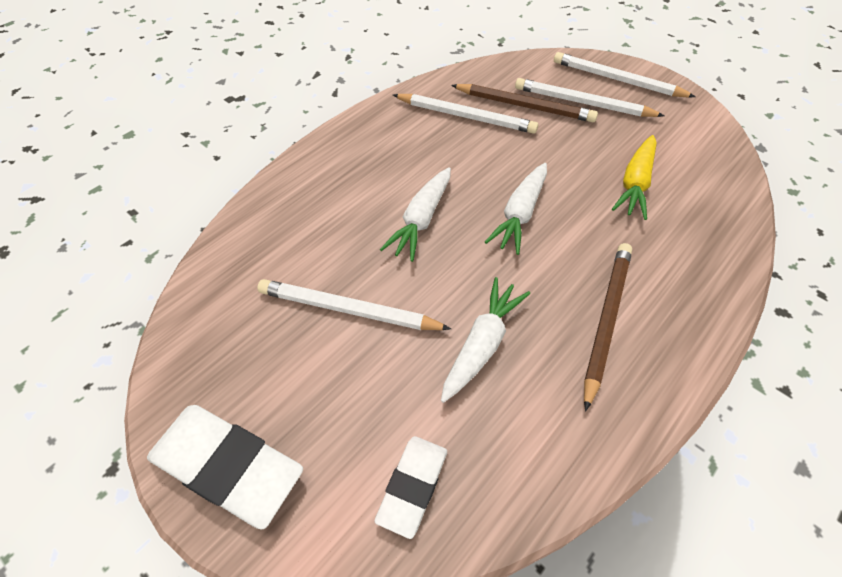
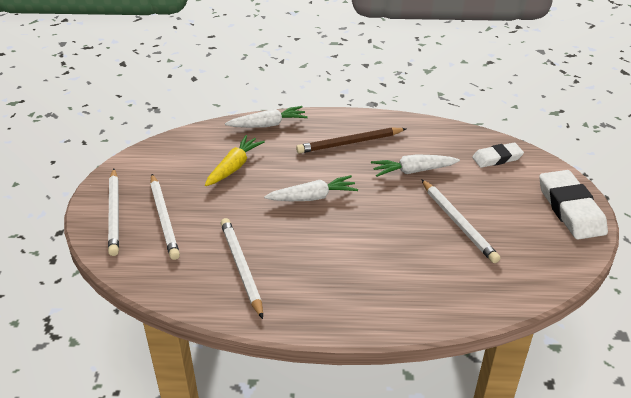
camera: 130 degrees left, 15 degrees down
white carrot [380,167,451,262] -> white carrot moved to [225,106,308,128]
brown pencil [451,84,598,122] -> none
yellow carrot [612,135,657,220] -> yellow carrot turned 45 degrees counterclockwise [205,135,265,186]

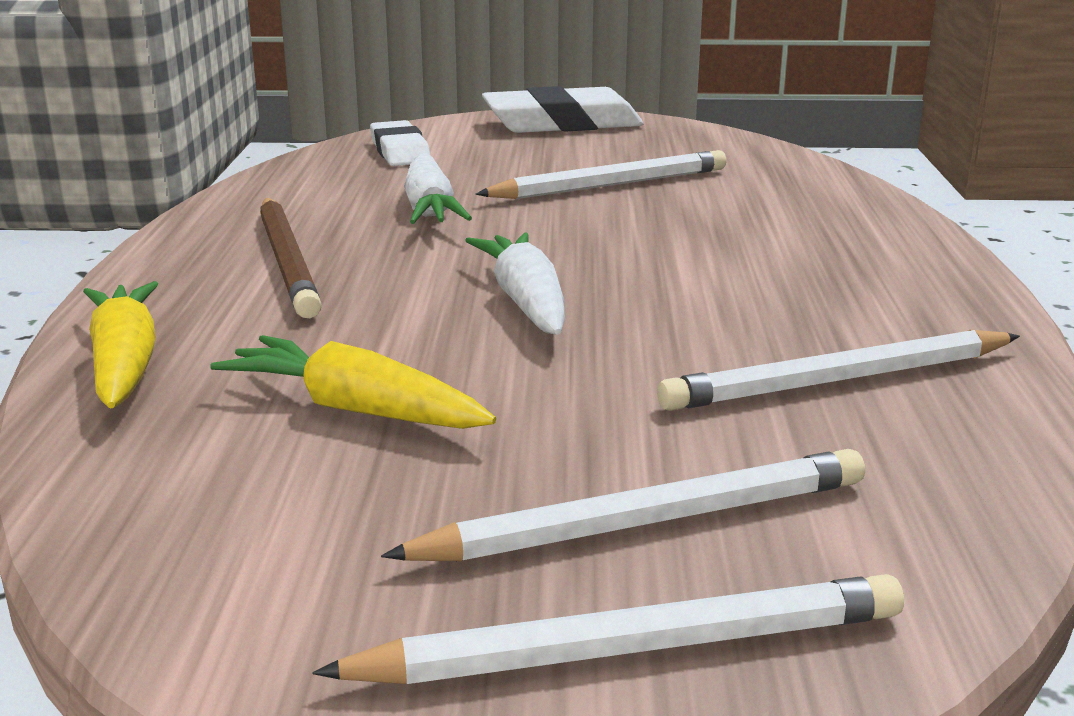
camera: 90 degrees left, 15 degrees down
white carrot [225,106,308,128] -> yellow carrot [83,281,158,408]

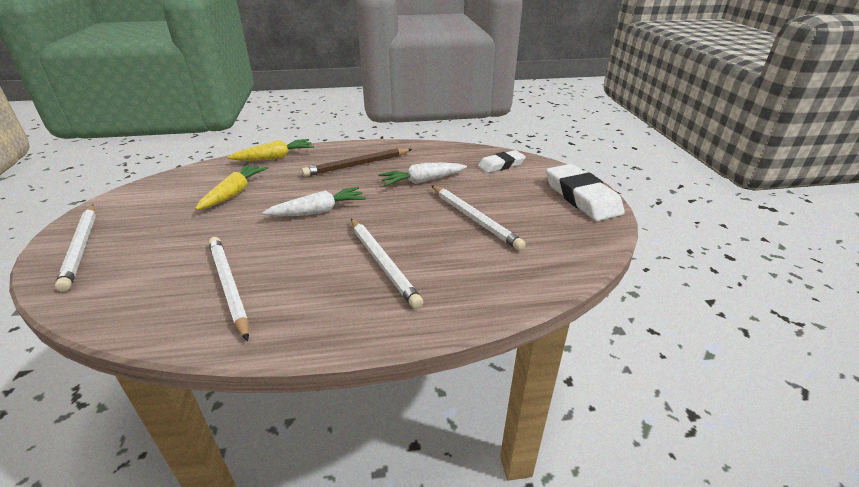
camera: 80 degrees right, 10 degrees up
white pencil [381,449,865,561] -> white pencil moved to [351,219,423,309]

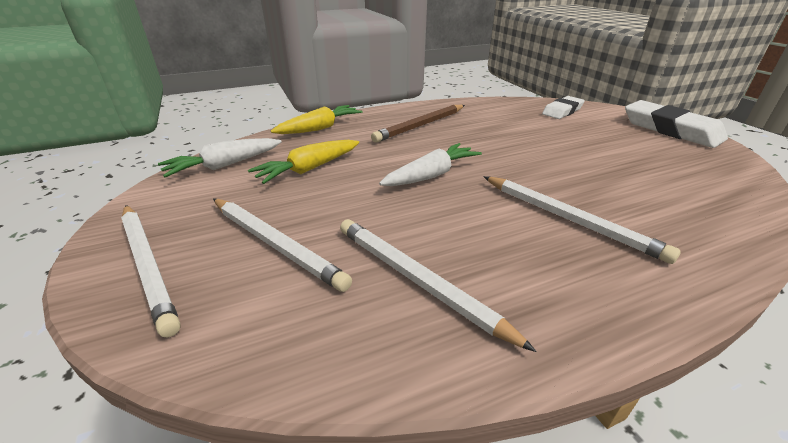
camera: 15 degrees left, 0 degrees up
yellow carrot [195,164,268,210] -> yellow carrot turned 135 degrees counterclockwise [248,140,359,184]
white carrot [378,163,467,186] -> white carrot moved to [158,138,281,177]
white pencil [431,185,526,251] -> white pencil moved to [213,199,352,292]

